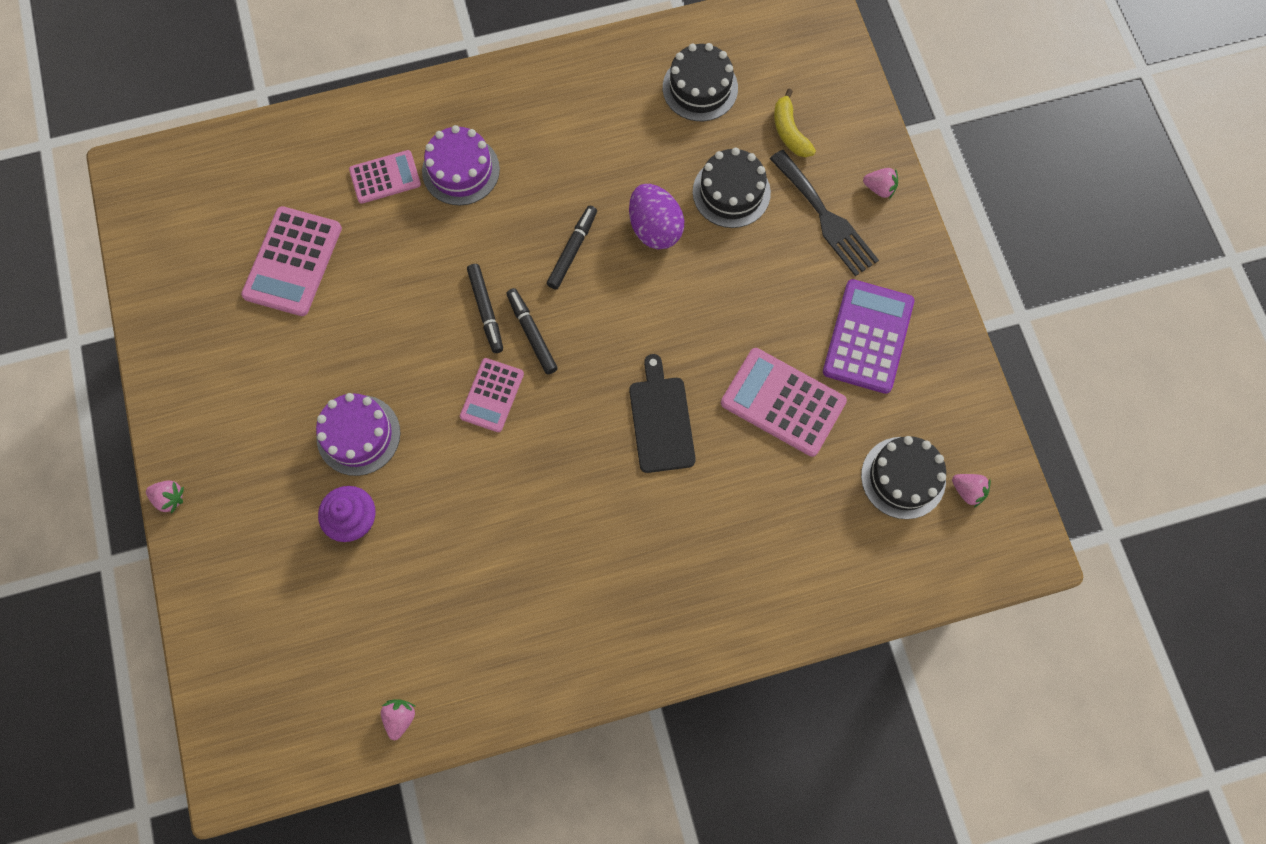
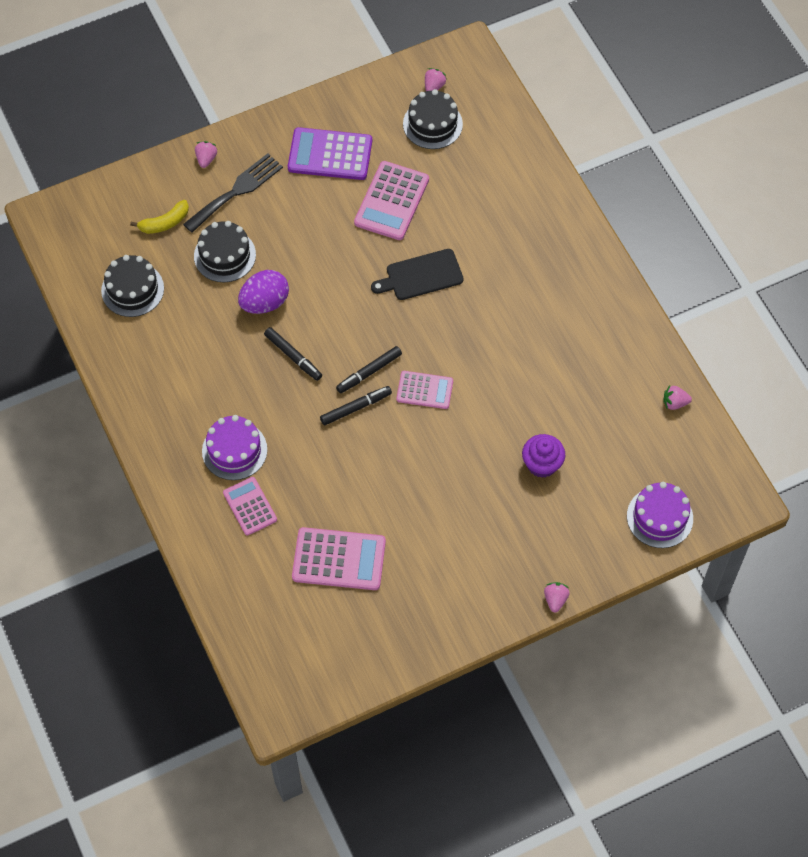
camera: 100 degrees left, 10 degrees down
purple cake [316,393,400,476] -> purple cake moved to [627,482,693,548]
black marker [547,206,597,289] -> black marker turned 150 degrees counterclockwise [264,327,322,381]

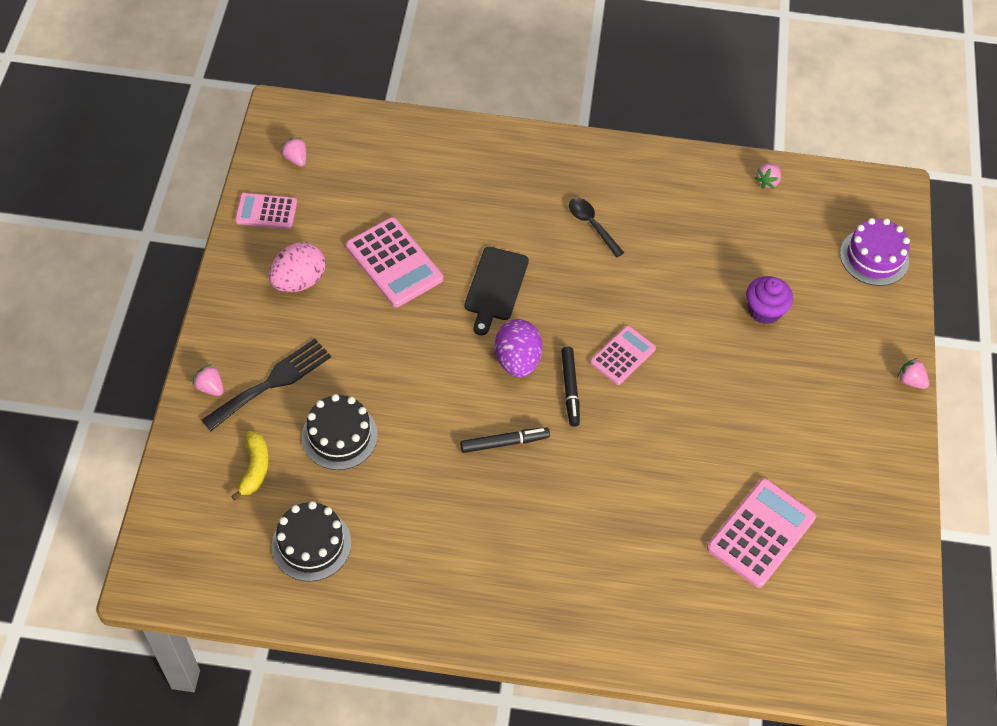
camera: 60 degrees left, 5 degrees down
black fork [183,153,283,233] -> black fork turned 60 degrees clockwise [201,339,331,431]
purple cake [202,415,267,480] -> none
pink calculator [223,477,277,536] -> pink calculator moved to [235,193,297,229]
purple egg [238,270,289,314] -> purple egg moved to [495,319,542,377]
purple calculator [288,127,372,180] -> pink egg [268,242,325,292]
black marker [320,386,392,425] -> none
black cake [403,89,463,149] -> none
none -> black spoon [569,198,624,257]

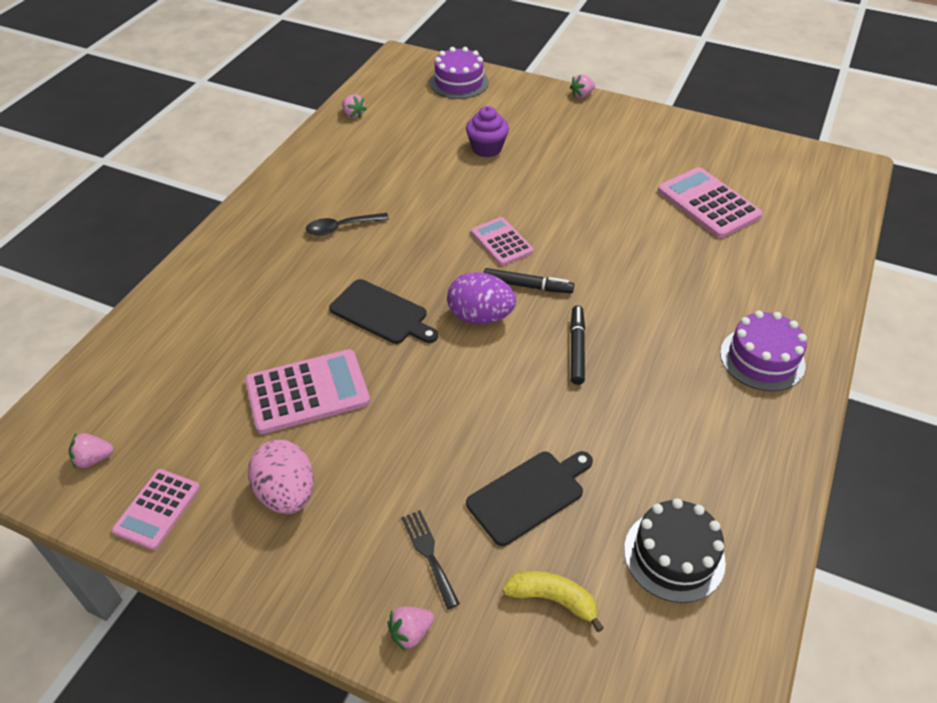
camera: 70 degrees left, 10 degrees down
black fork [201,339,331,431] -> black fork [401,510,460,609], size x0.58
black cake [302,394,378,470] -> black cutting board [466,451,593,546]
none -> purple cake [720,311,807,391]

